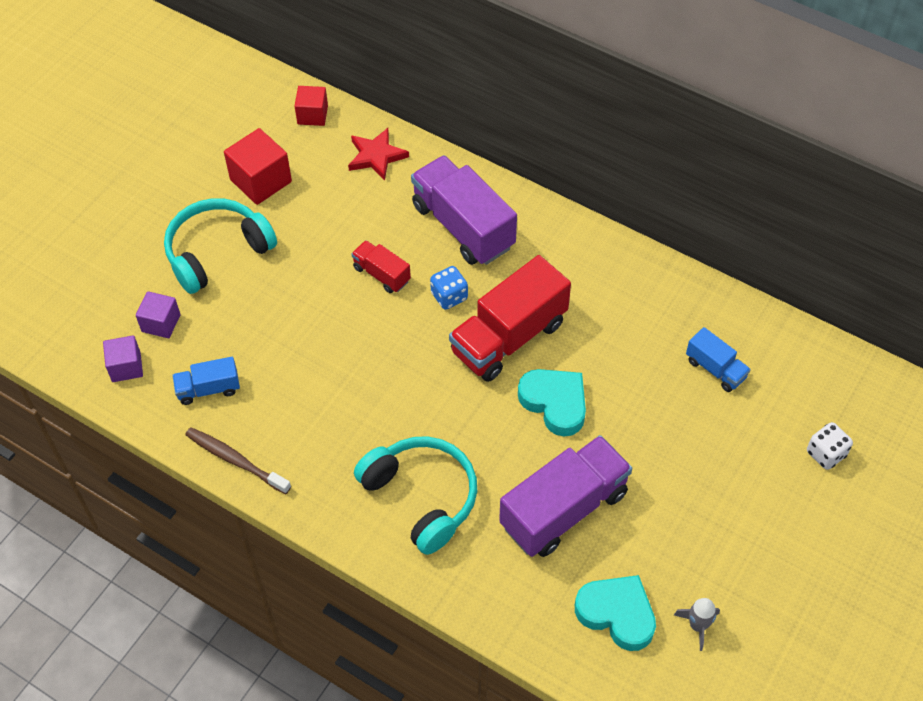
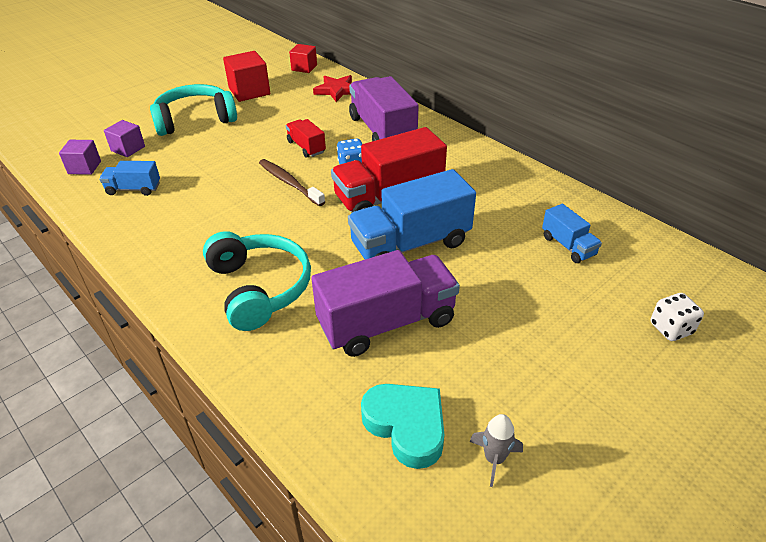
camera: 15 degrees right, 15 degrees down
brown toothbrush [185,427,291,494] -> brown toothbrush moved to [259,159,325,206]
turquoise heart [518,369,586,437] -> blue truck [348,169,476,259]

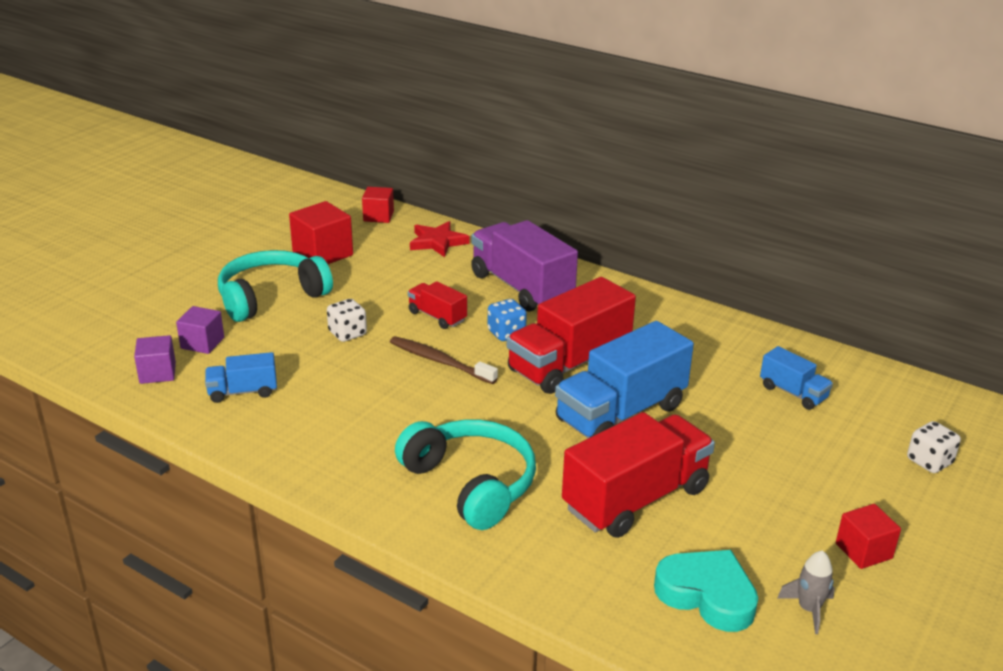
camera: 15 degrees left, 10 degrees down
purple truck [311,250,460,357] -> red truck [562,412,715,538]
none -> white dice [327,299,367,342]
none -> red cube [836,504,901,569]

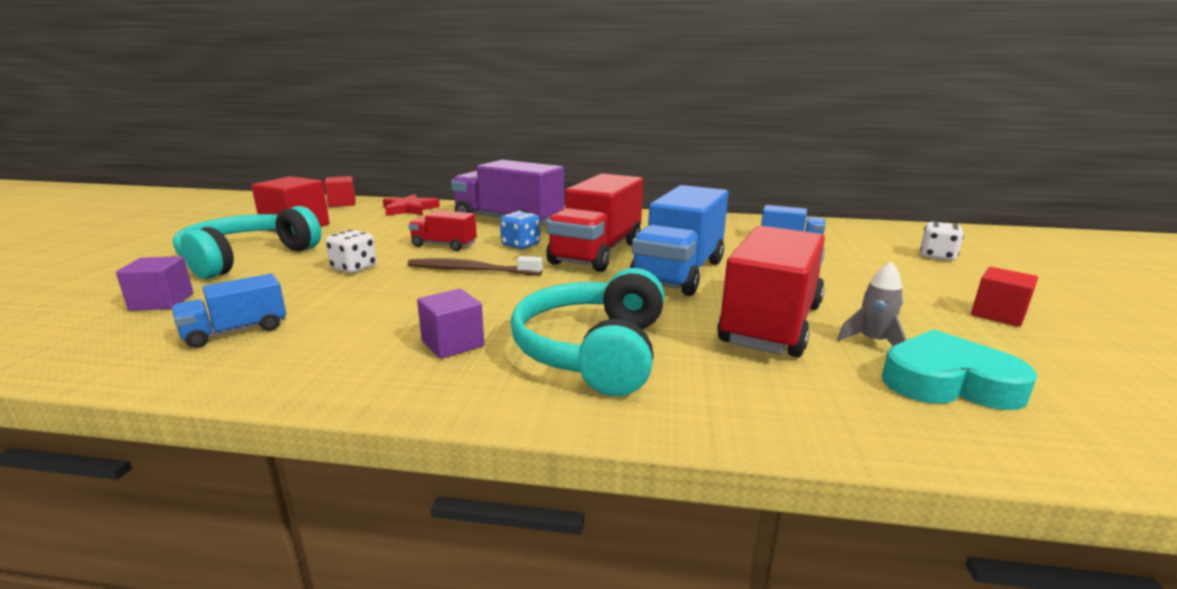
camera: 25 degrees left, 10 degrees down
purple cube [134,335,176,384] -> purple cube moved to [417,289,484,359]
turquoise headphones [395,420,536,530] -> turquoise headphones turned 105 degrees counterclockwise [511,268,664,396]
grey rocket [777,550,835,634] -> grey rocket moved to [837,261,906,346]

